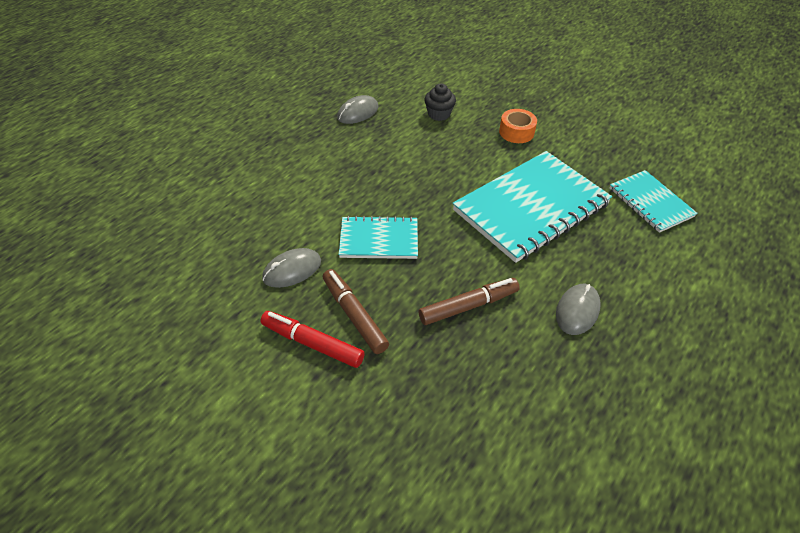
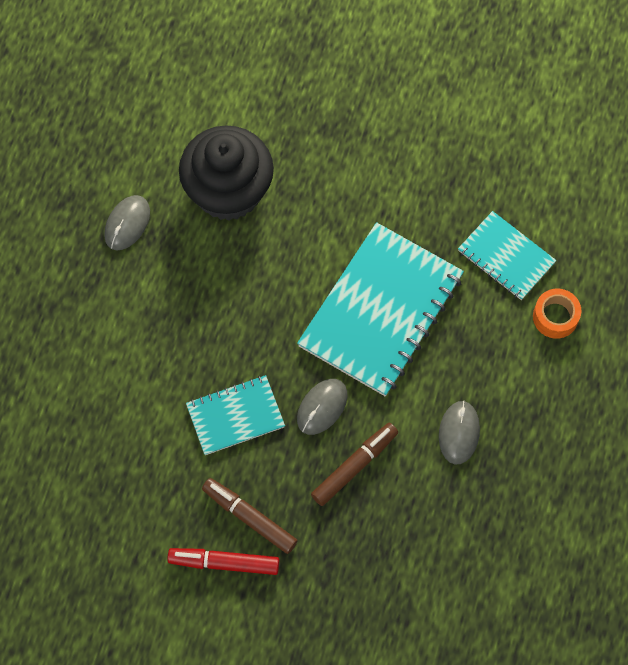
camera: 20 degrees left, 20 degrees up
grey mouse [262,248,321,288] -> grey mouse moved to [297,379,347,435]
black cupcake [424,83,456,121] -> black cupcake [179,125,274,221], size x2.28
orange tape [499,109,537,143] -> orange tape moved to [533,289,581,339]

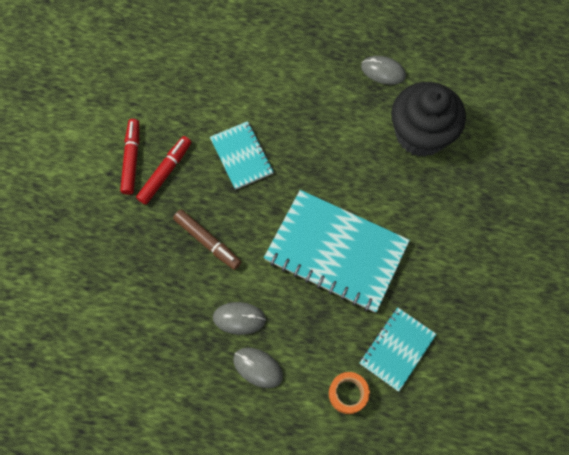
camera: 85 degrees right, 0 degrees up
brown marker [202,478,298,554] -> red marker [136,136,191,205]
grey mouse [297,379,347,435] -> grey mouse moved to [233,348,283,388]

